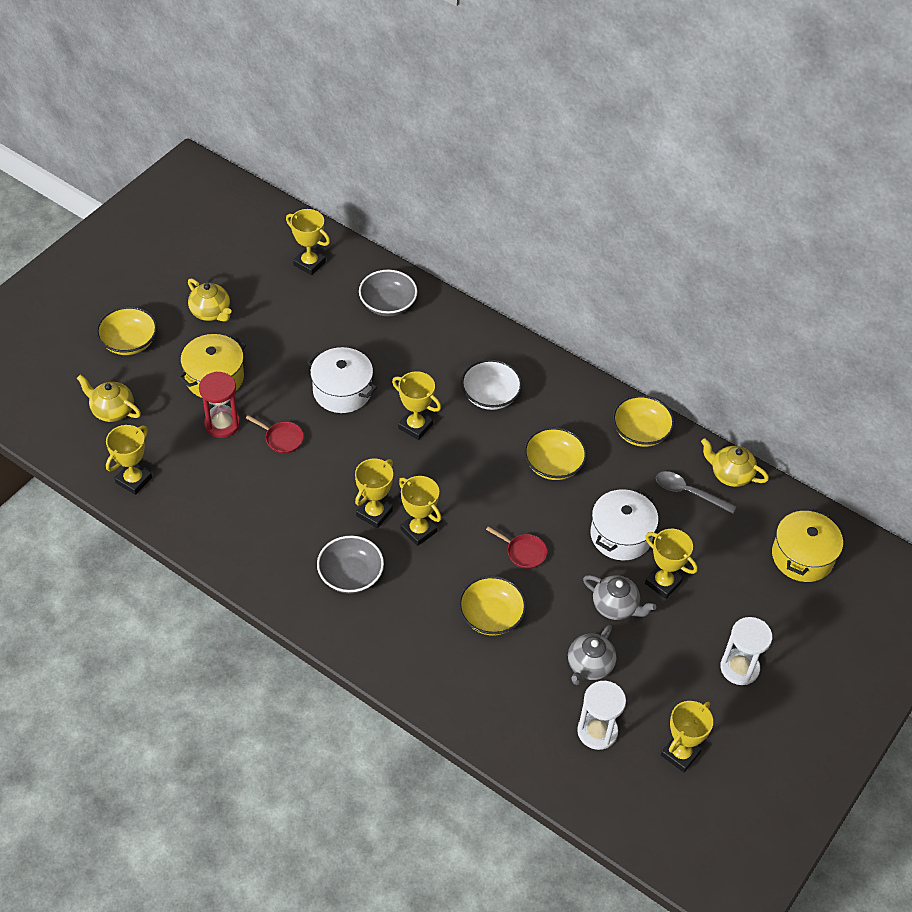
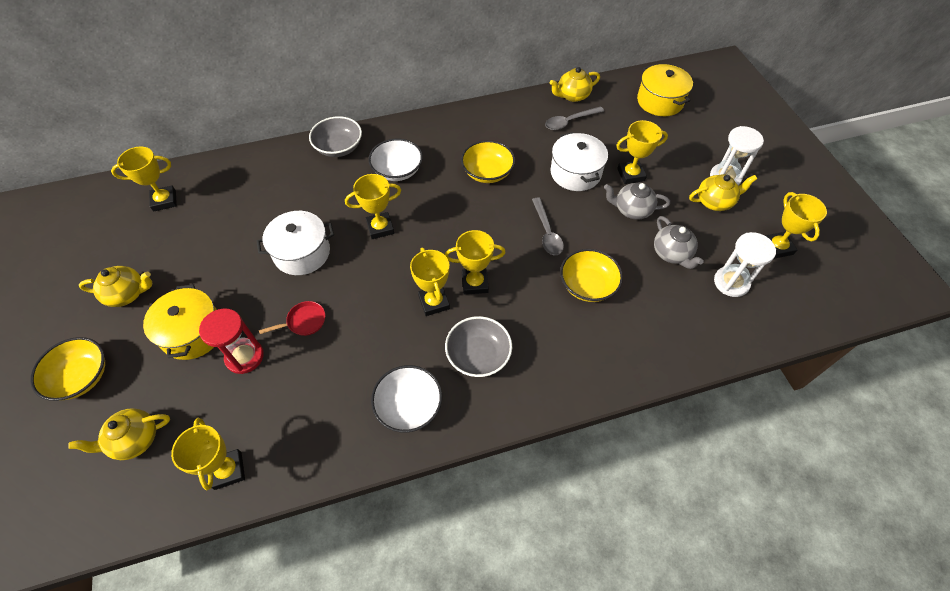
camera: 50 degrees left, 5 degrees up
grey bowl [359,270,417,316] -> grey bowl moved to [309,116,362,157]
red pan [486,526,547,569] -> grey spoon [532,198,564,255]
grey teapot [583,575,656,620] -> grey teapot turned 150 degrees counterclockwise [604,182,670,220]
yellow bowl [613,395,675,447] -> none
none -> white bowl [371,365,442,433]
none -> yellow teapot [689,174,757,211]

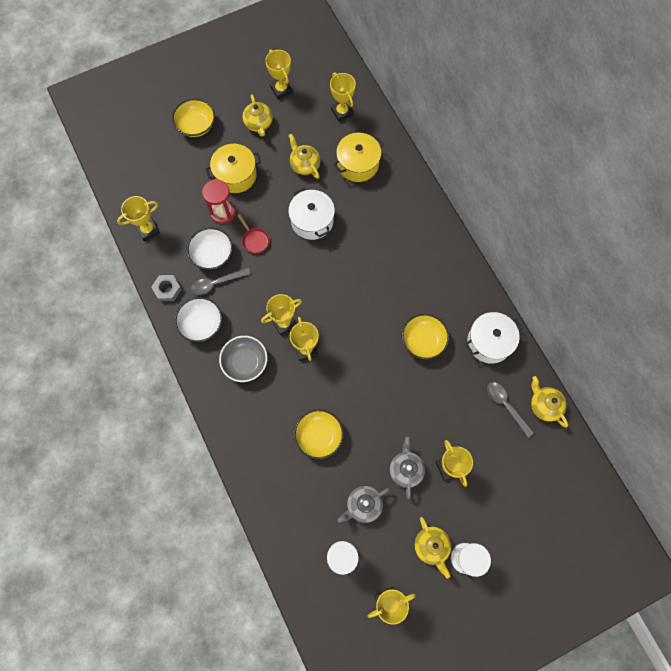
camera: 80 degrees right, 15 degrees up
yellow teapot [68,408,170,460] -> yellow teapot moved to [288,134,320,179]
grey bowl [309,116,362,157] -> none
yellow trophy [345,174,401,239] -> yellow trophy moved to [265,50,293,99]
white bowl [368,139,423,181] -> white bowl moved to [187,228,233,270]
grey spoon [532,198,564,255] -> grey spoon moved to [191,268,251,295]
white pot [550,132,608,191] -> white pot moved to [465,312,523,364]
yellow pot [637,64,693,116] -> yellow pot moved to [333,133,384,182]
none -> grey nut [151,275,182,301]

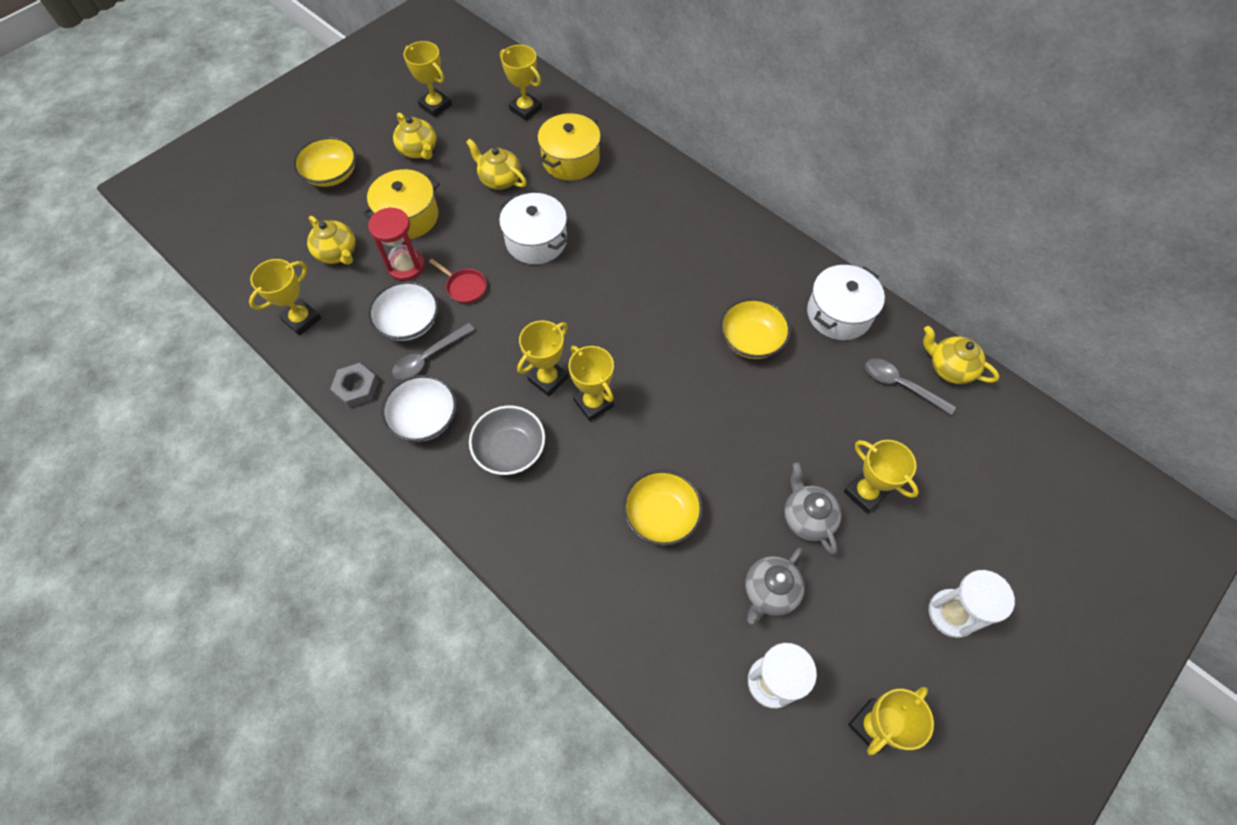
camera: 20 degrees left, 10 degrees down
yellow teapot [414,517,451,578] -> yellow teapot moved to [307,216,356,265]

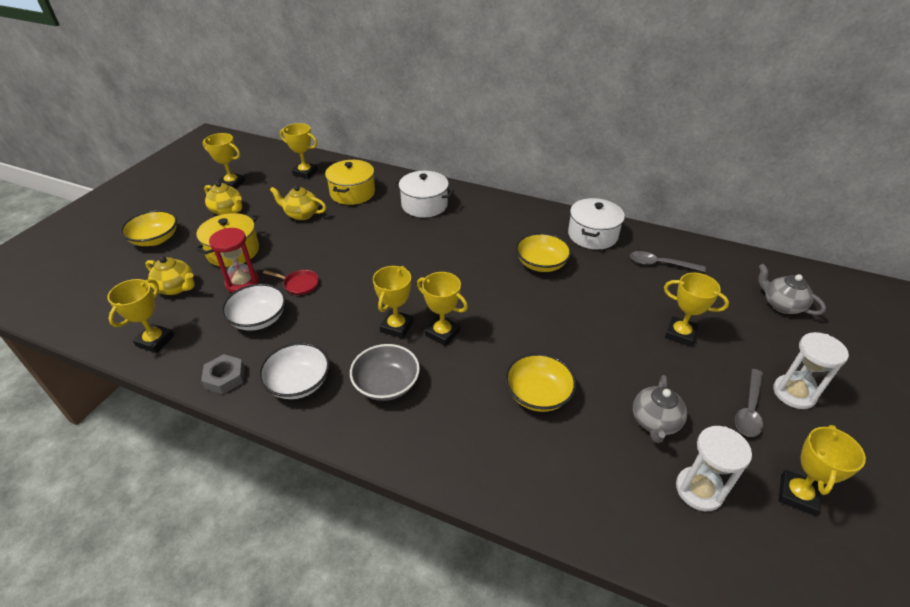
camera: 20 degrees left, 20 degrees down
grey spoon [392,323,475,380] -> grey spoon moved to [735,369,763,437]
white pot [499,193,569,264] -> white pot moved to [394,171,454,218]
grey teapot [784,462,842,554] -> grey teapot moved to [758,264,826,315]
yellow teapot [923,326,999,384] -> none

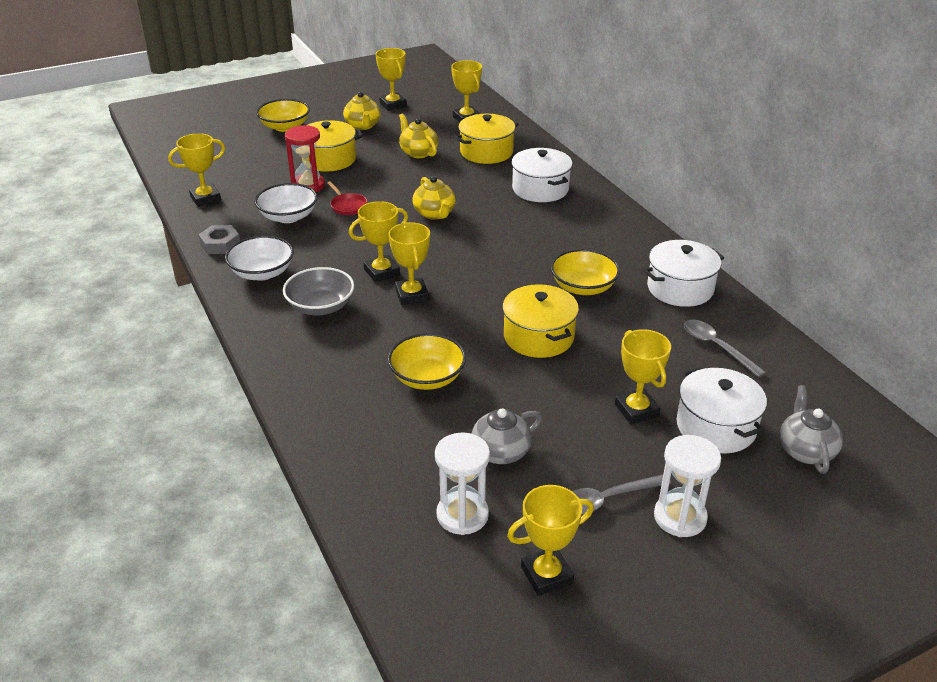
camera: 40 degrees right, 5 degrees down
yellow teapot [145,256,195,295] -> yellow teapot moved to [413,176,456,220]
none -> yellow pot [503,284,579,358]
none -> white pot [676,367,767,453]

